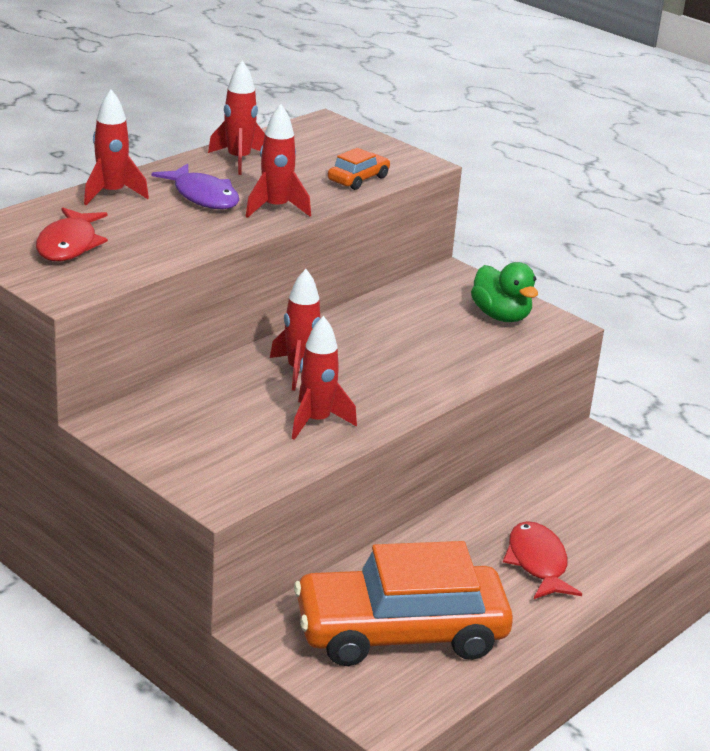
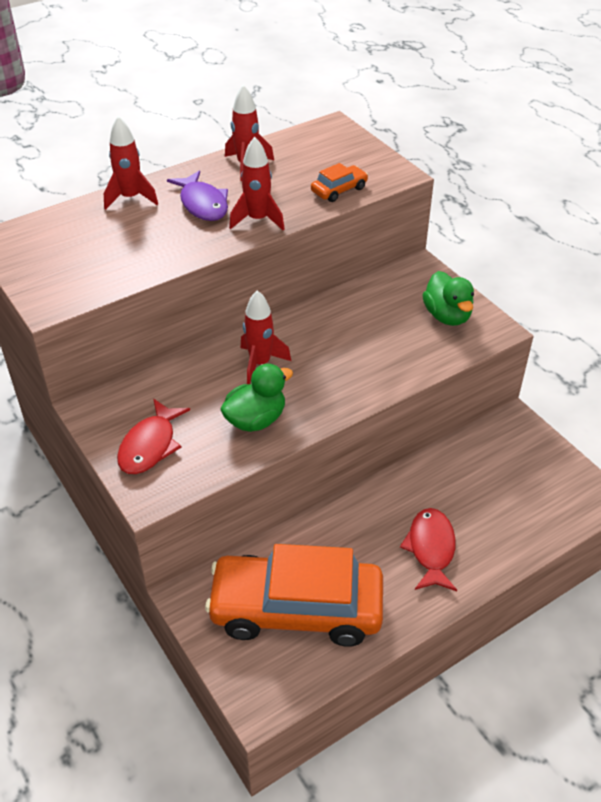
camera: 15 degrees right, 15 degrees up
red fish [36,207,108,261] -> red fish moved to [117,399,190,474]
red rocket [292,316,357,440] -> green duck [220,364,293,432]

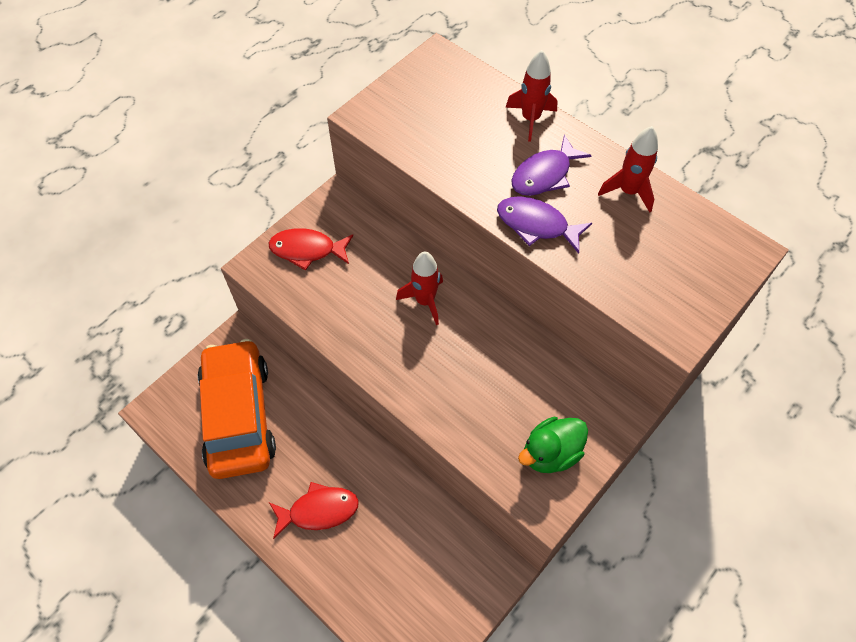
camera: 75 degrees right, 15 degrees up
green duck [220,364,293,432] -> none
red rocket [229,137,285,230] -> purple fish [497,196,592,253]
orange car [311,163,368,202] -> none

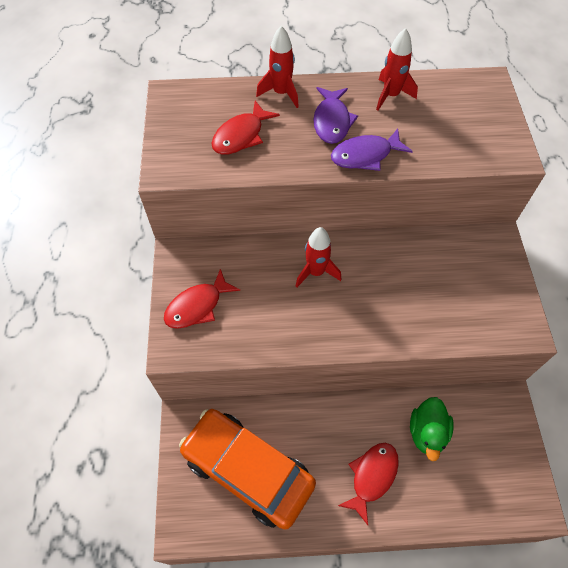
camera: 45 degrees left, 0 degrees up
green duck [518,417,588,473] -> green duck moved to [410,397,454,461]
none -> red fish [211,101,280,155]

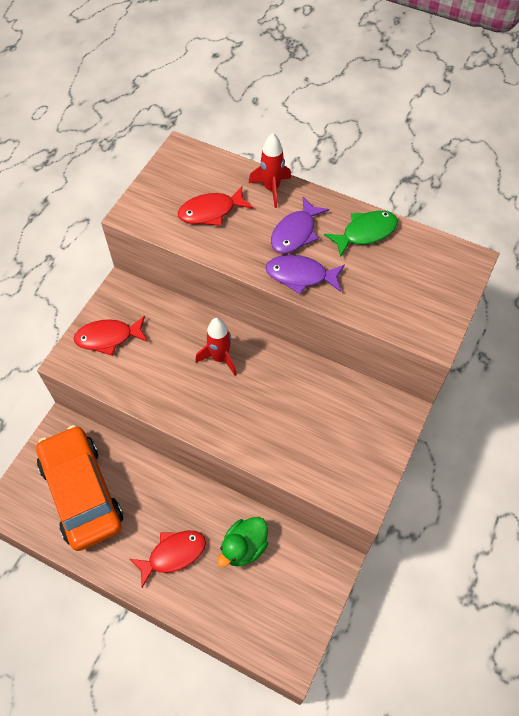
camera: 30 degrees right, 0 degrees up
red rocket [376,28,418,111] -> green fish [324,211,398,257]

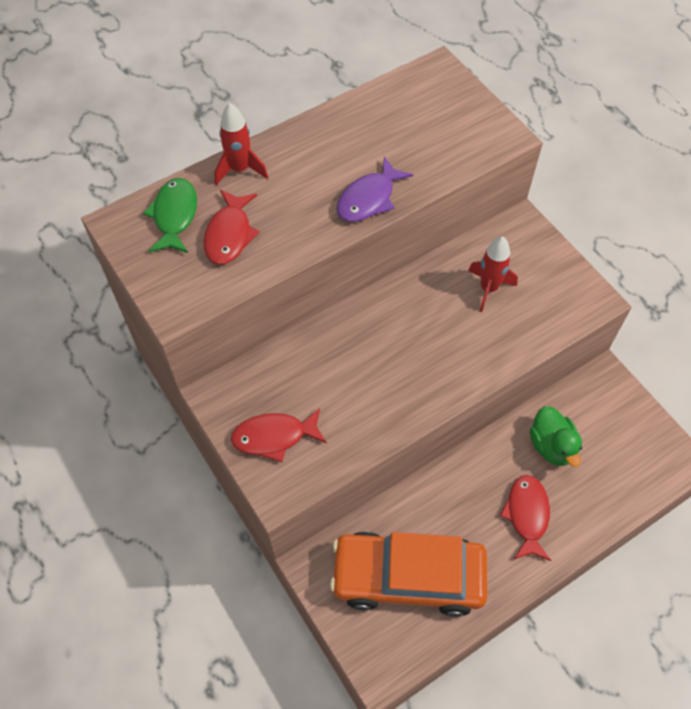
camera: 60 degrees left, 0 degrees up
red fish [74,316,148,355] -> red fish turned 60 degrees clockwise [231,408,327,462]
red rocket [195,318,237,376] -> red rocket moved to [468,236,518,312]
purple fish [271,197,329,254] -> none
green fish [324,211,398,257] -> green fish moved to [143,178,197,253]

